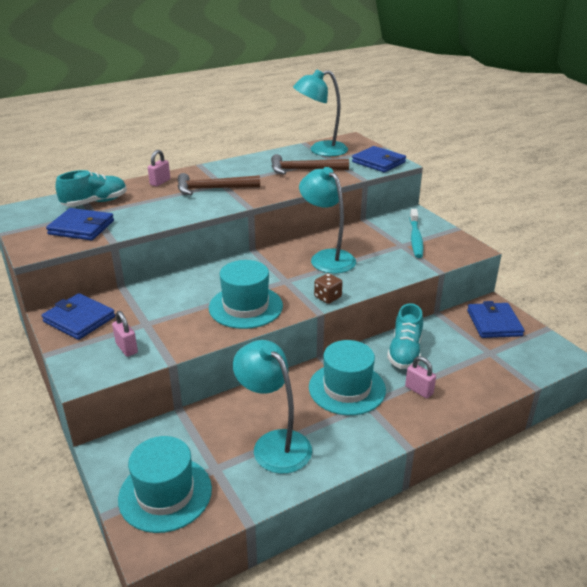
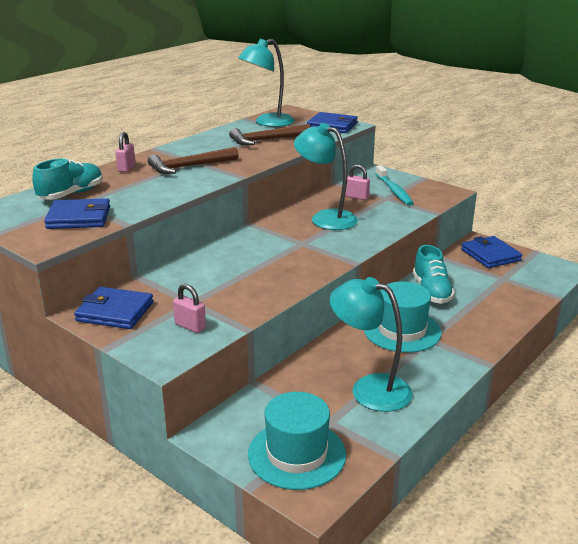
camera: 20 degrees left, 5 degrees down
turquoise hat [209,260,283,329] -> none
brown dice [314,273,343,304] -> none
pink padlock [405,356,436,398] -> pink padlock moved to [345,164,370,200]

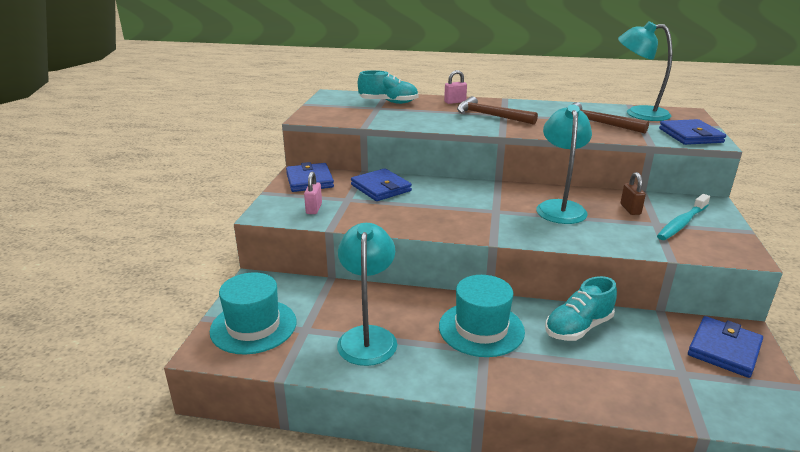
camera: 60 degrees right, 0 degrees up
blue wallet [44,198,110,229] -> blue wallet moved to [351,168,412,201]
pink padlock [345,164,370,200] -> brown padlock [620,172,646,215]

